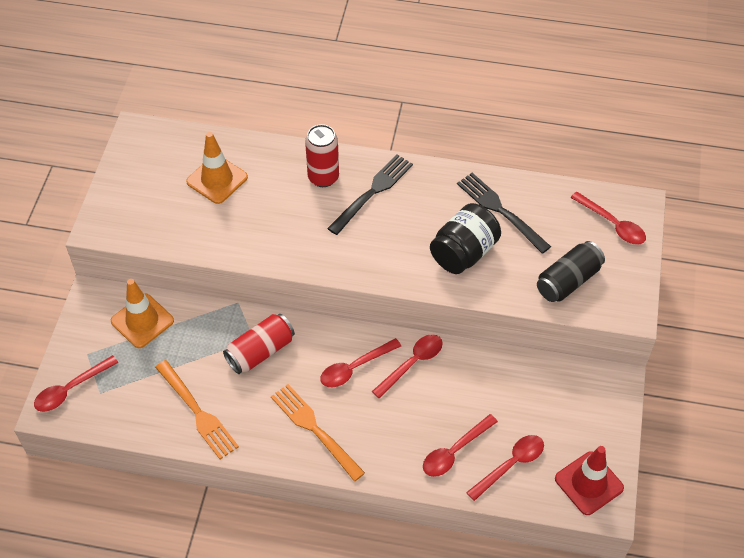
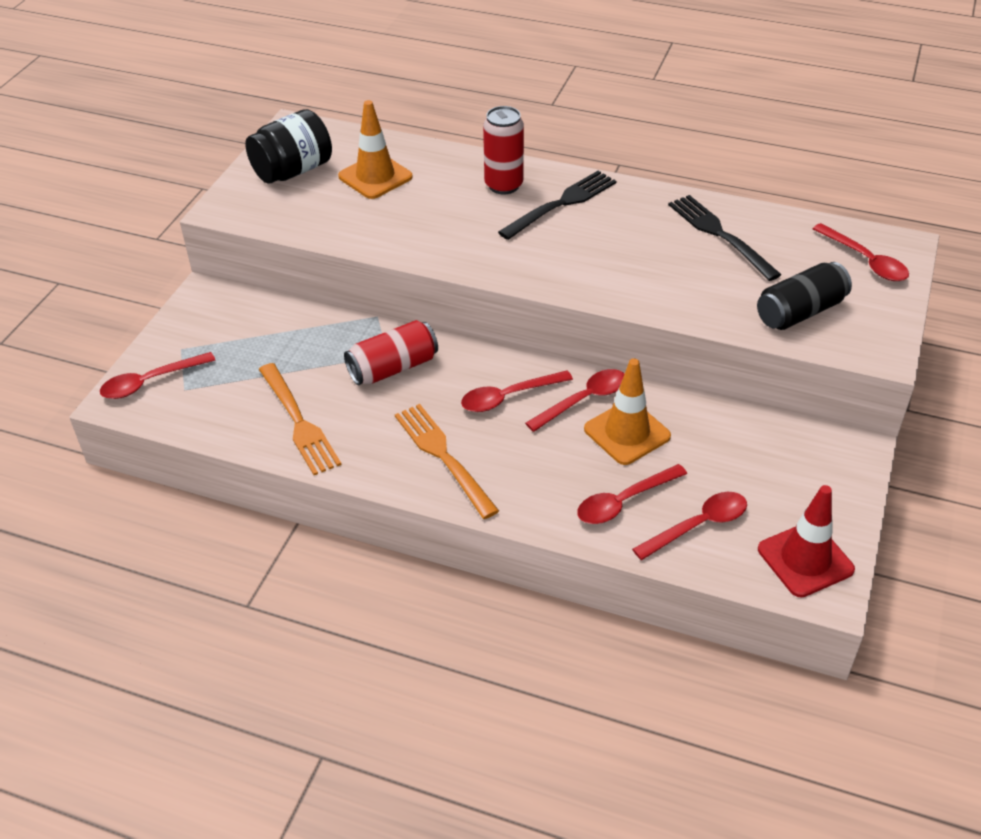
camera: 10 degrees right, 10 degrees down
orange traffic cone [111,279,174,348] -> orange traffic cone moved to [584,358,671,465]
black jar [430,203,501,274] -> black jar moved to [245,109,332,184]

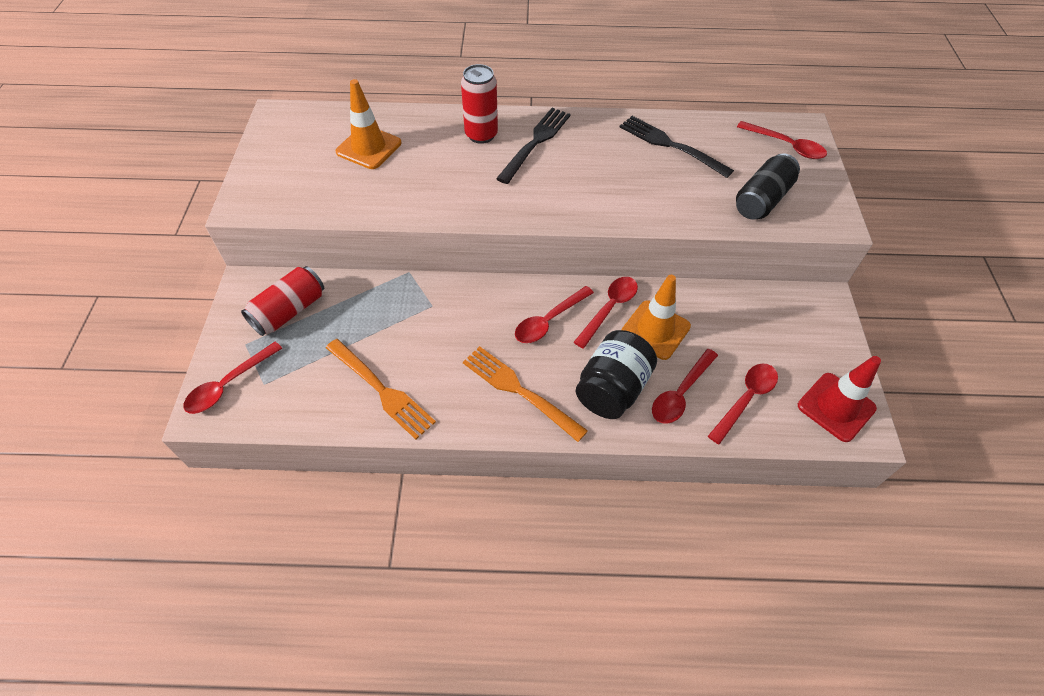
camera: 20 degrees left, 10 degrees up
black jar [245,109,332,184] -> black jar moved to [576,330,657,419]
red can [344,320,438,385] -> red can moved to [241,266,324,336]

